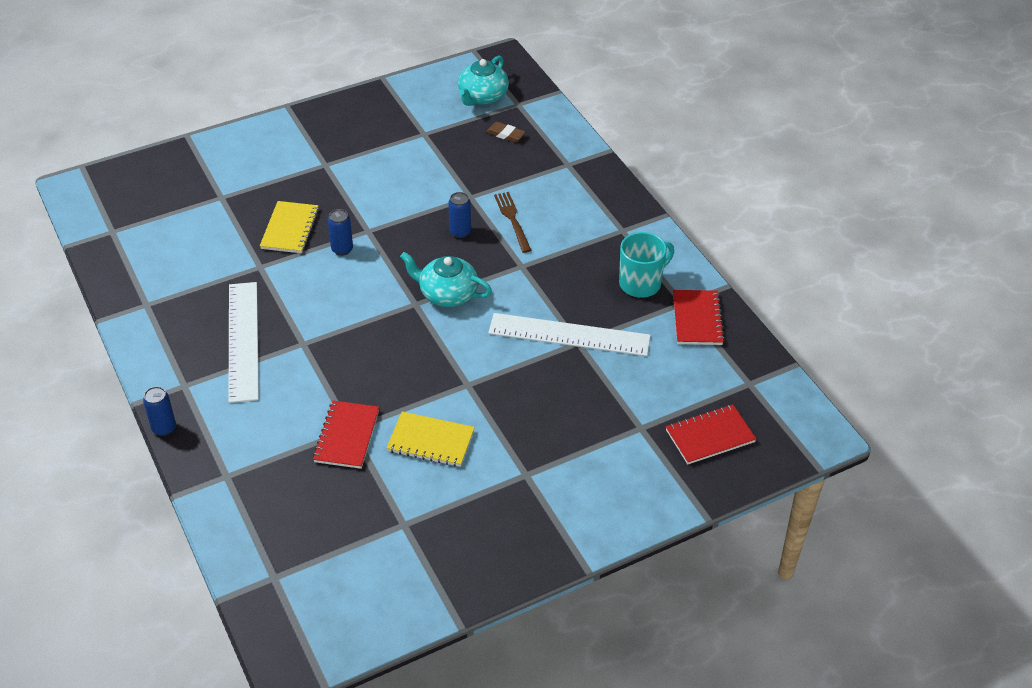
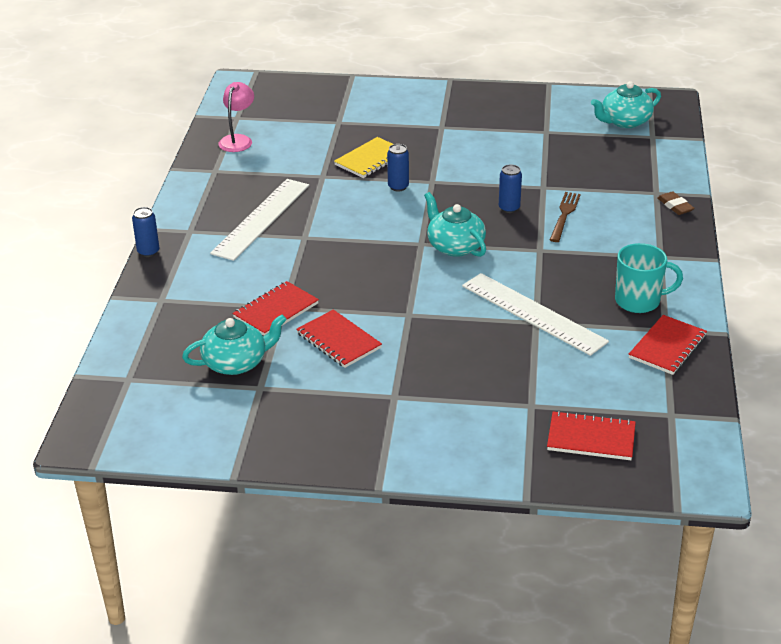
camera: 35 degrees right, 10 degrees down
yellow notebook [387,411,475,467] -> red notebook [296,309,382,368]
brown eraser [486,122,525,142] -> brown eraser moved to [657,191,695,215]
none -> turquoise teapot [182,315,287,375]
none -> pink lamp [218,82,254,152]

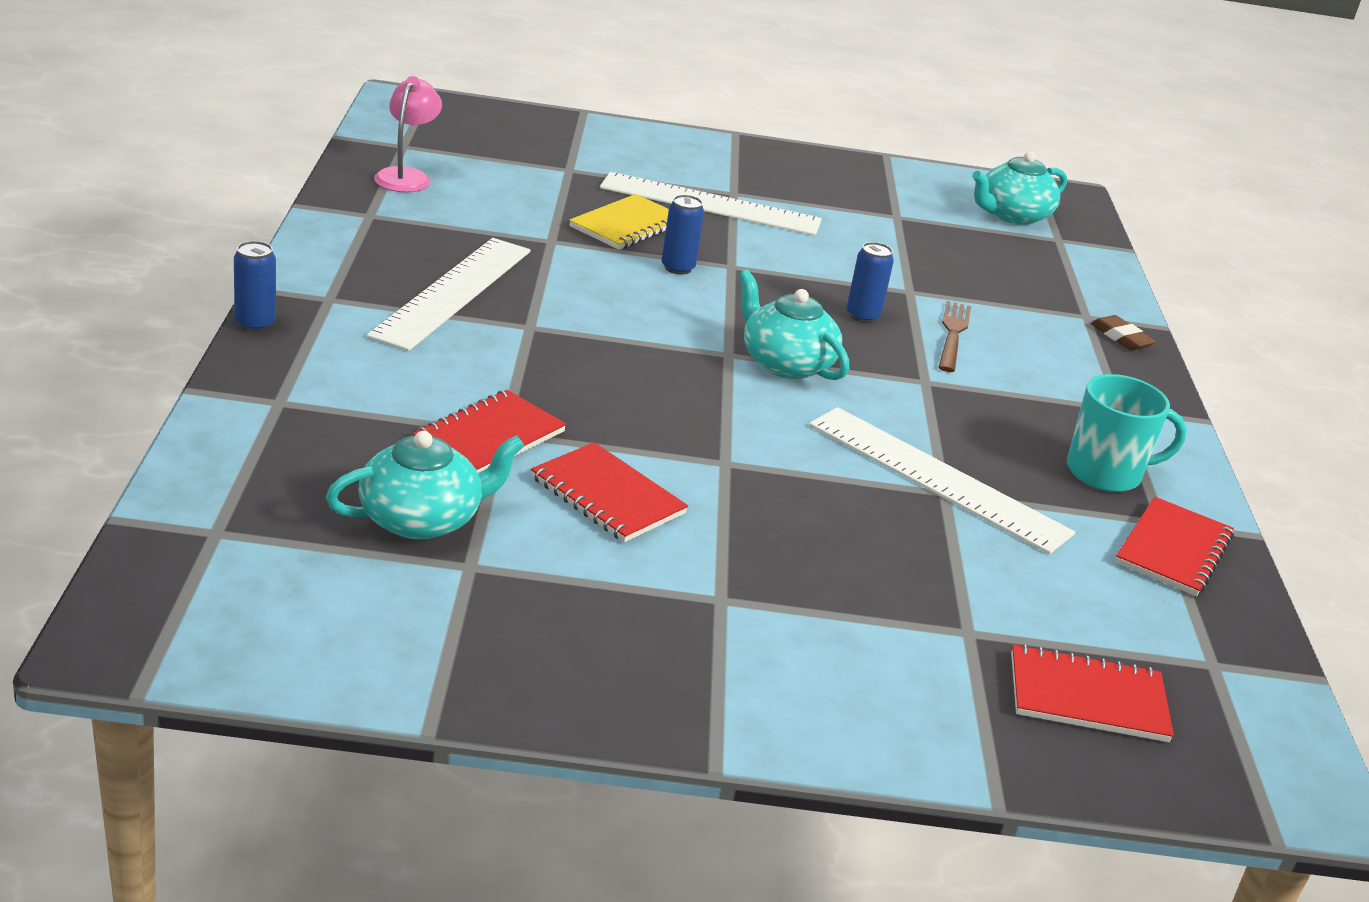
camera: 10 degrees left, 5 degrees down
none -> white ruler [600,172,822,236]

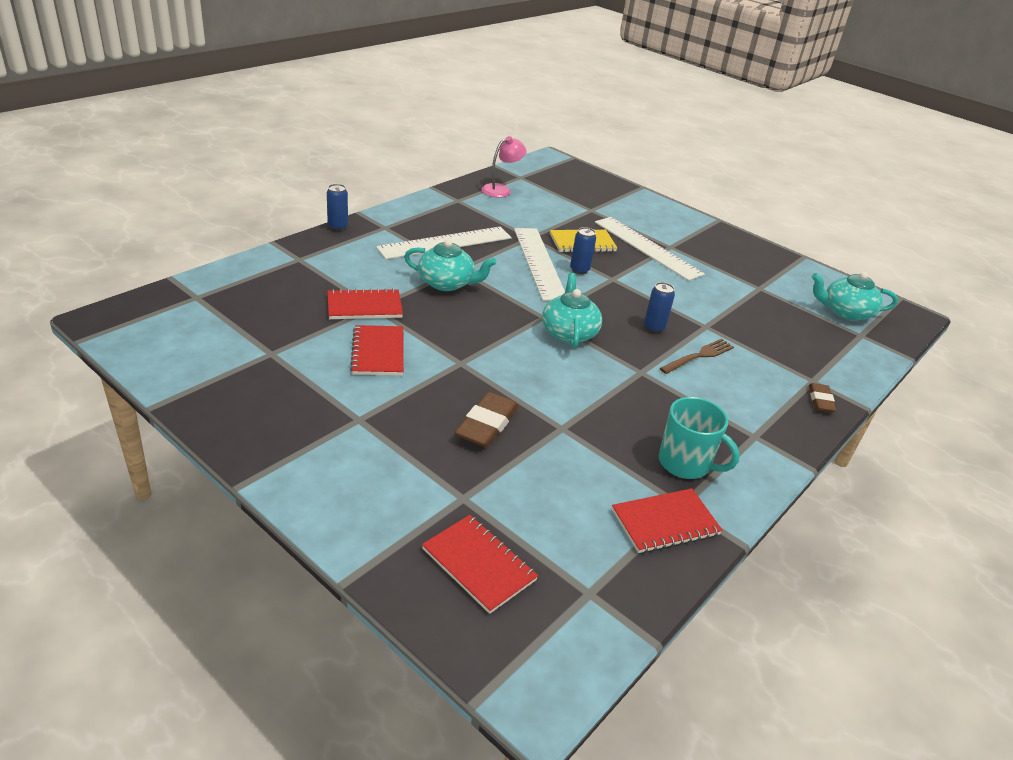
camera: 40 degrees right, 5 degrees up
turquoise teapot [326,431,524,540] -> turquoise teapot moved to [404,239,496,291]
white ruler [809,407,1075,554] -> white ruler moved to [514,228,565,301]
none -> brown eraser [455,392,519,447]

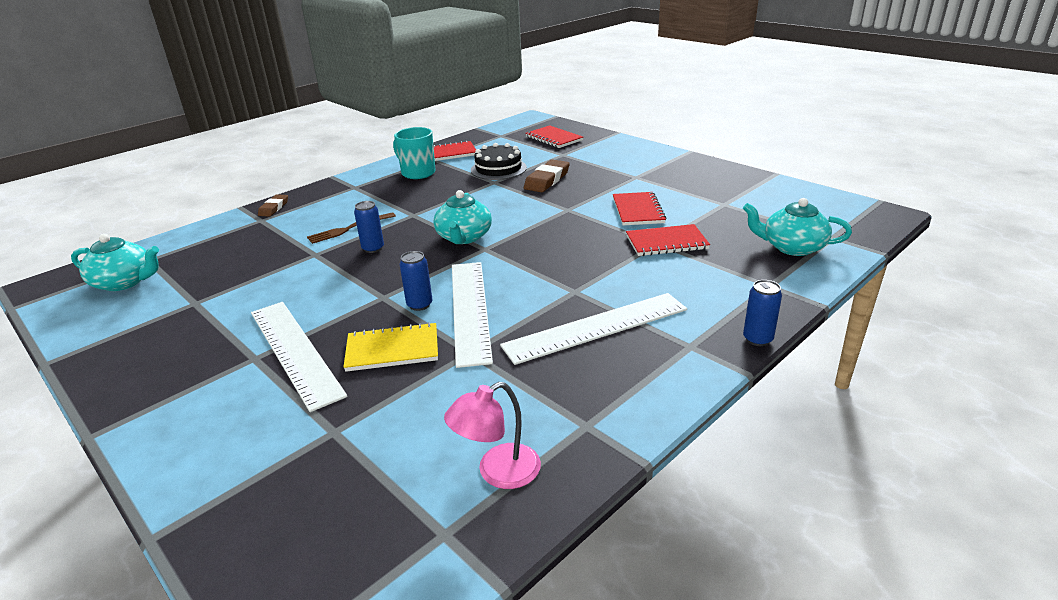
camera: 170 degrees left, 5 degrees down
turquoise teapot [404,239,496,291] -> turquoise teapot moved to [743,198,852,256]
none -> black cake [471,143,527,180]

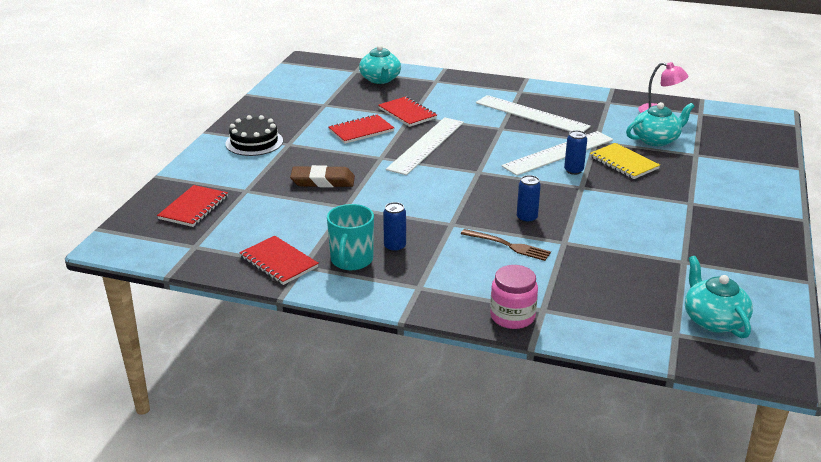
camera: 120 degrees left, 0 degrees up
white ruler [251,302,348,412] -> white ruler moved to [386,117,464,175]
brown eraser [258,194,288,217] -> pink jar [490,265,538,329]
turquoise teapot [433,190,492,244] -> turquoise teapot moved to [626,102,694,146]
black cake [471,143,527,180] -> black cake moved to [225,115,283,156]
blue can [743,280,782,346] -> blue can moved to [383,202,406,252]

